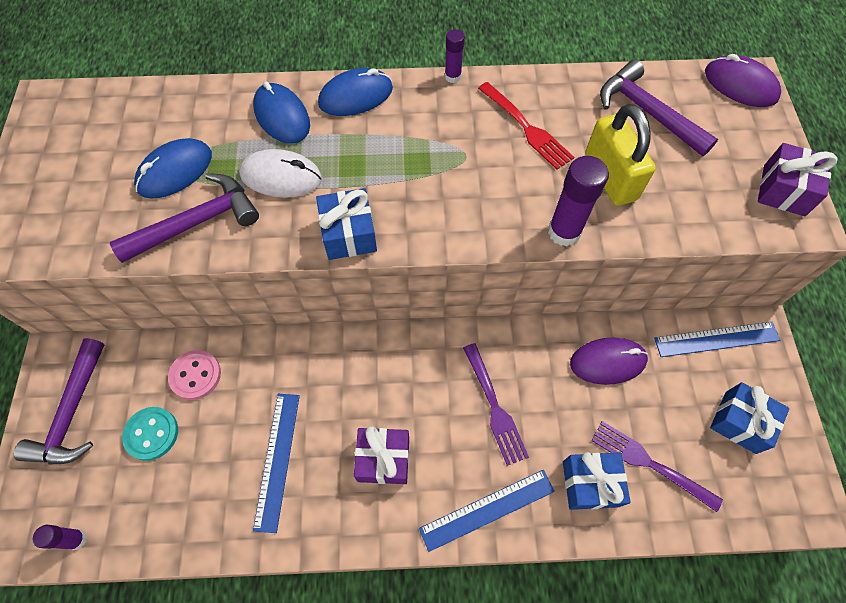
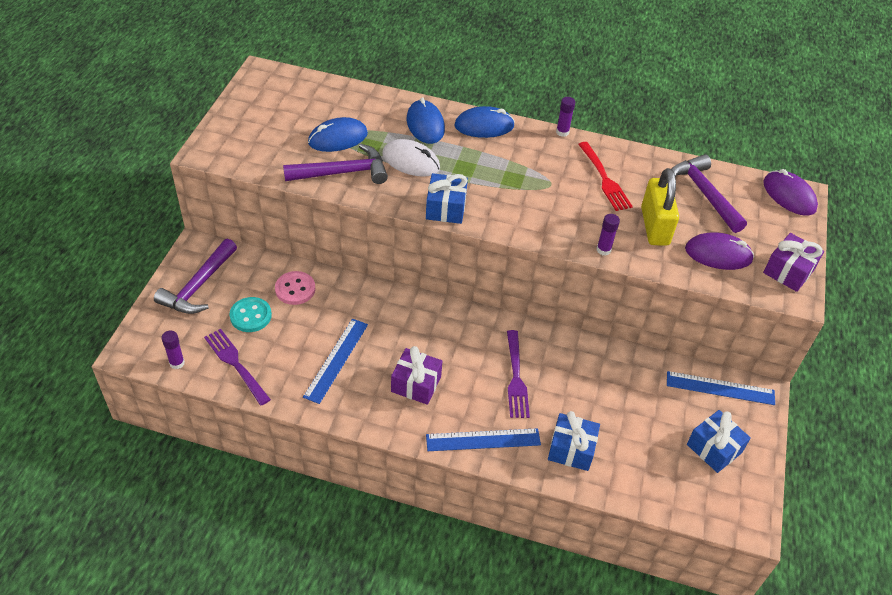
camera: 15 degrees right, 15 degrees down
purple glue stick [548,156,609,246] -> purple glue stick [596,214,620,256], size x0.58
purple mouse [570,338,648,385] -> purple mouse moved to [685,232,754,270]
purple fork [591,421,723,512] -> purple fork moved to [204,329,271,406]

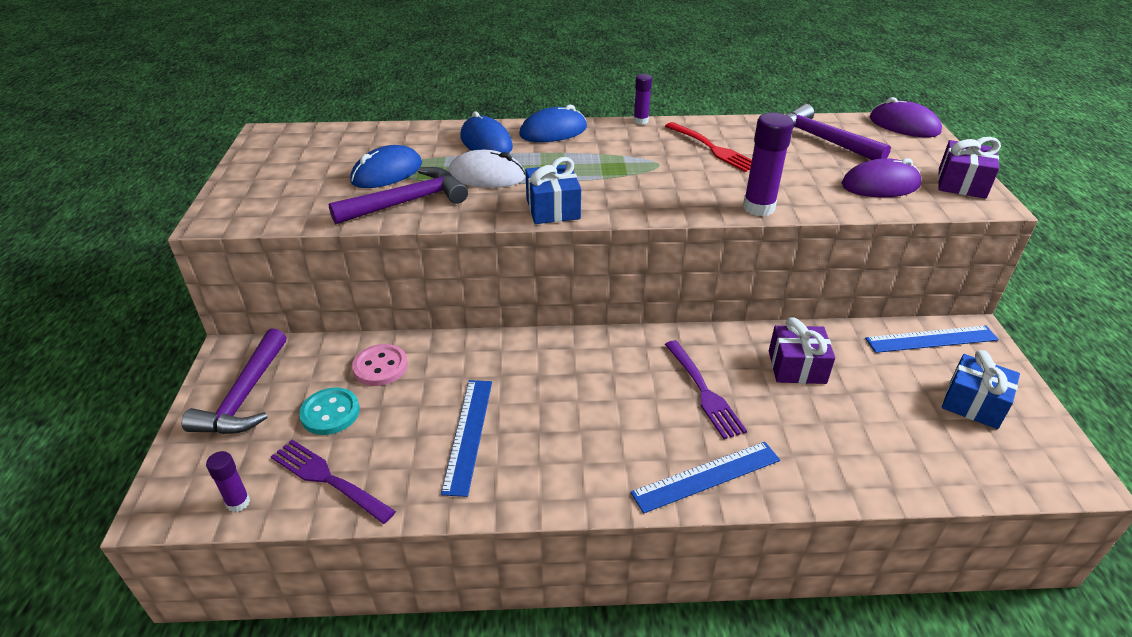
camera: 15 degrees left, 10 degrees down
purple gift [391,346,442,405] -> purple gift moved to [769,317,835,384]
blue gift [548,411,600,471] -> none
purple glue stick [596,214,620,256] -> purple glue stick [743,113,794,216], size x1.71
yellow padlock [641,168,679,246] -> none

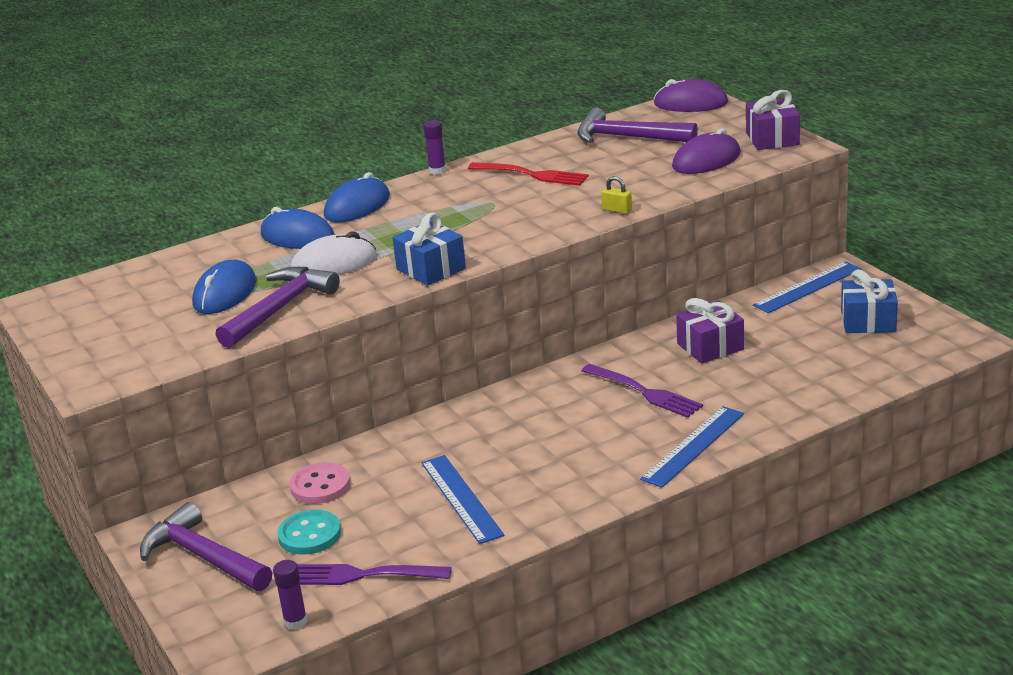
camera: 25 degrees left, 10 degrees down
purple hammer [182,329,286,434] -> purple hammer turned 150 degrees clockwise [140,502,272,591]
purple glue stick [743,113,794,216] -> yellow padlock [601,176,632,214]

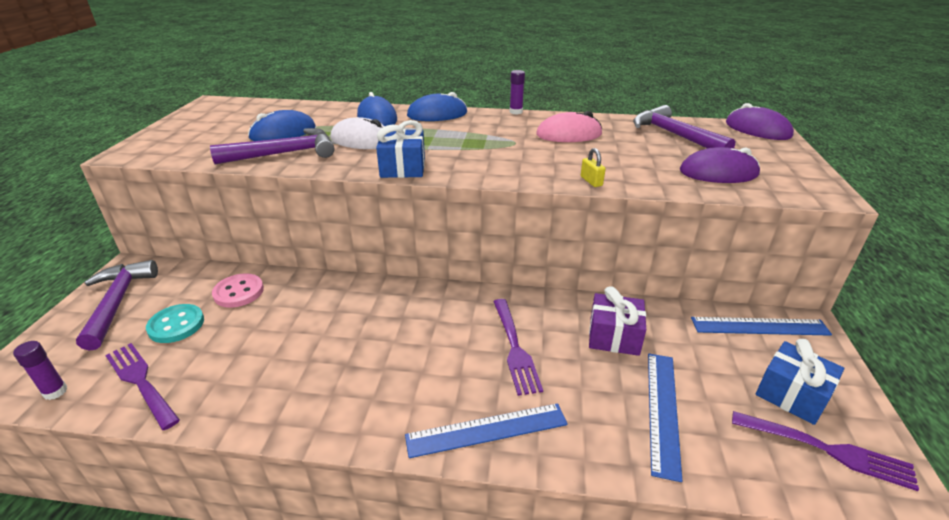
camera: 35 degrees right, 5 degrees up
blue ruler [421,455,504,544] -> blue ruler moved to [648,353,682,482]
red fork [468,162,589,186] -> pink mouse [536,111,602,142]
purple gift [746,90,800,150] -> none
none -> purple fork [732,411,919,491]

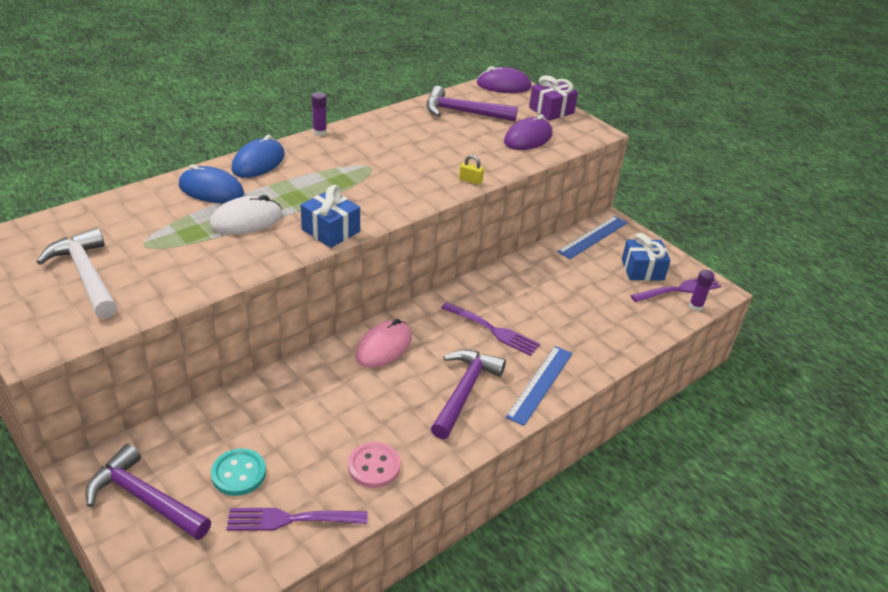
camera: 50 degrees left, 5 degrees up
purple glue stick [13,341,67,400] -> purple glue stick moved to [689,269,715,311]
purple hammer [210,128,334,164] -> purple hammer moved to [431,350,506,439]
pink button [212,273,264,308] -> pink button moved to [348,442,401,488]
blue mouse [248,110,316,141] -> none
pink mouse [536,111,602,142] -> pink mouse moved to [355,319,412,368]
purple gift [589,286,646,356] -> purple gift moved to [529,75,578,121]
blue ruler [648,353,682,482] -> none
none -> white hammer [37,228,117,318]

